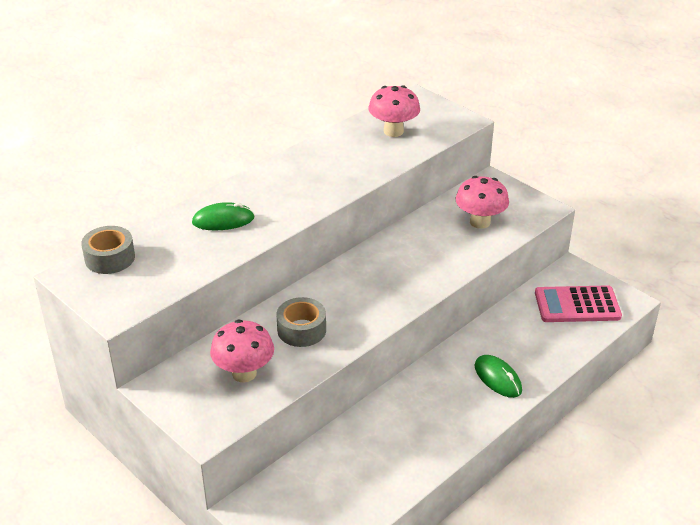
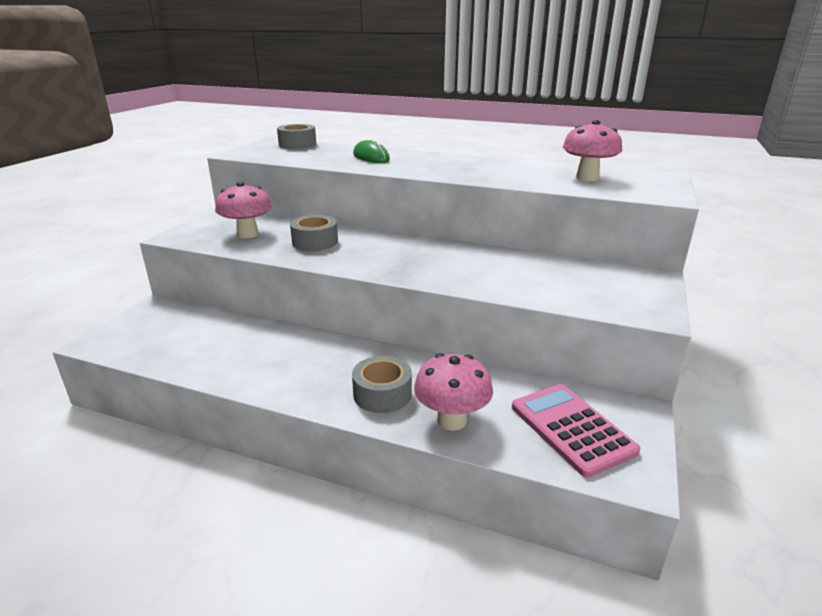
camera: 65 degrees right, 10 degrees down
pink mushroom [456,176,509,229] -> pink mushroom moved to [414,353,493,431]
green mouse [475,355,522,398] -> grey tape [352,356,412,413]

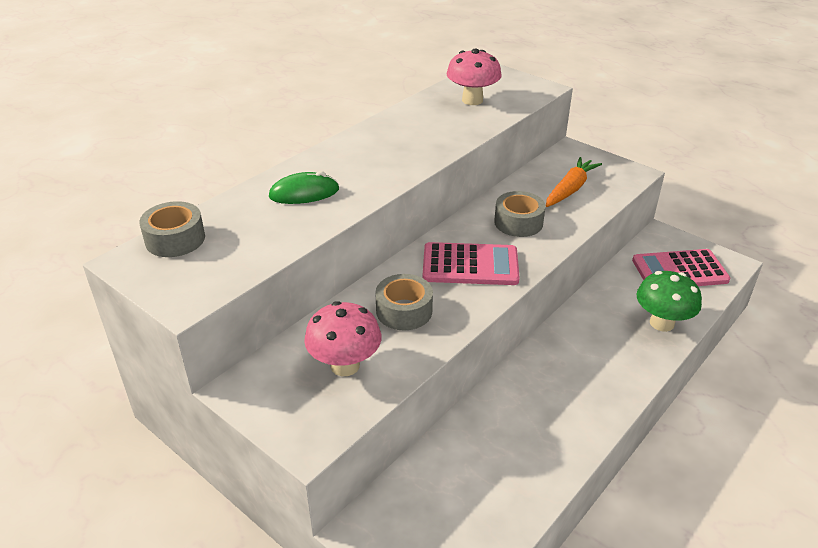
camera: 70 degrees left, 10 degrees up
grey tape [352,356,412,413] -> grey tape moved to [494,191,546,237]
pink mushroom [414,353,493,431] -> green mushroom [637,271,702,332]
none -> pink calculator [423,242,520,285]
none -> orange carrot [546,157,602,207]

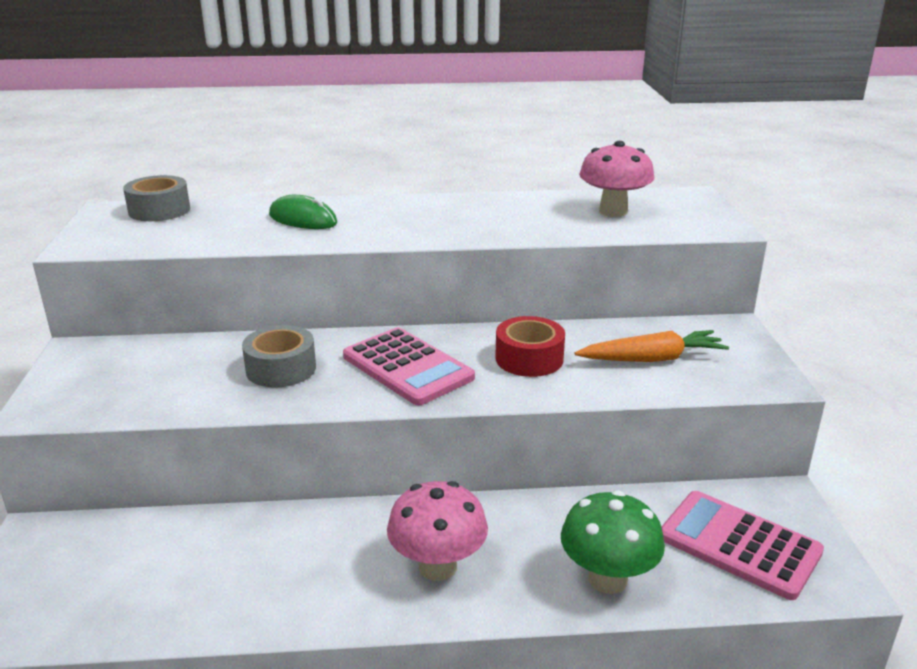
camera: 45 degrees right, 10 degrees down
pink mushroom [304,301,381,376] -> pink mushroom moved to [387,481,488,581]
grey tape [494,191,546,237] -> red tape [495,316,565,377]

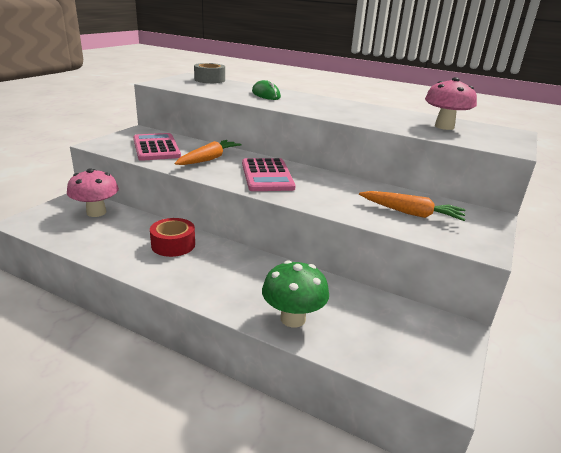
camera: 30 degrees right, 0 degrees up
grey tape [242,325,316,388] -> orange carrot [175,140,242,165]
pink mushroom [387,481,488,581] -> pink mushroom moved to [67,169,119,217]
red tape [495,316,565,377] -> red tape moved to [150,218,195,257]
pink calculator [661,491,824,600] -> pink calculator moved to [133,133,181,161]

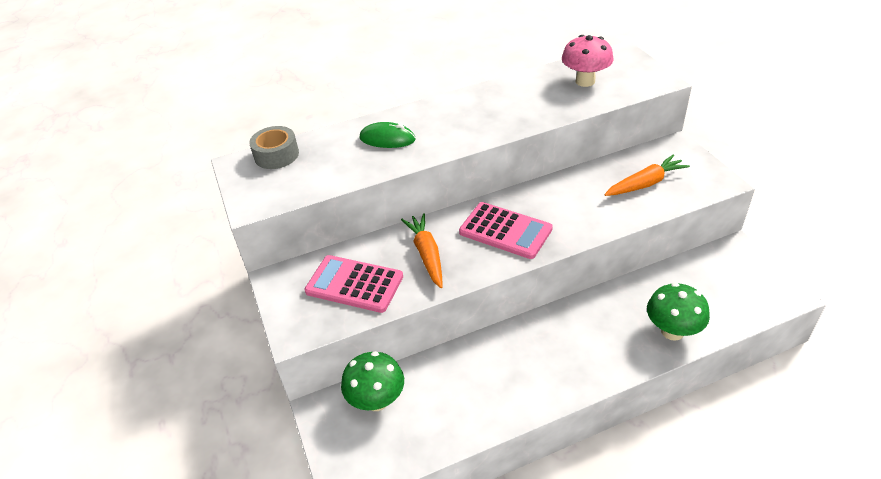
camera: 45 degrees left, 15 degrees up
pink mushroom [67,169,119,217] -> green mushroom [341,351,404,411]
red tape [150,218,195,257] -> none

